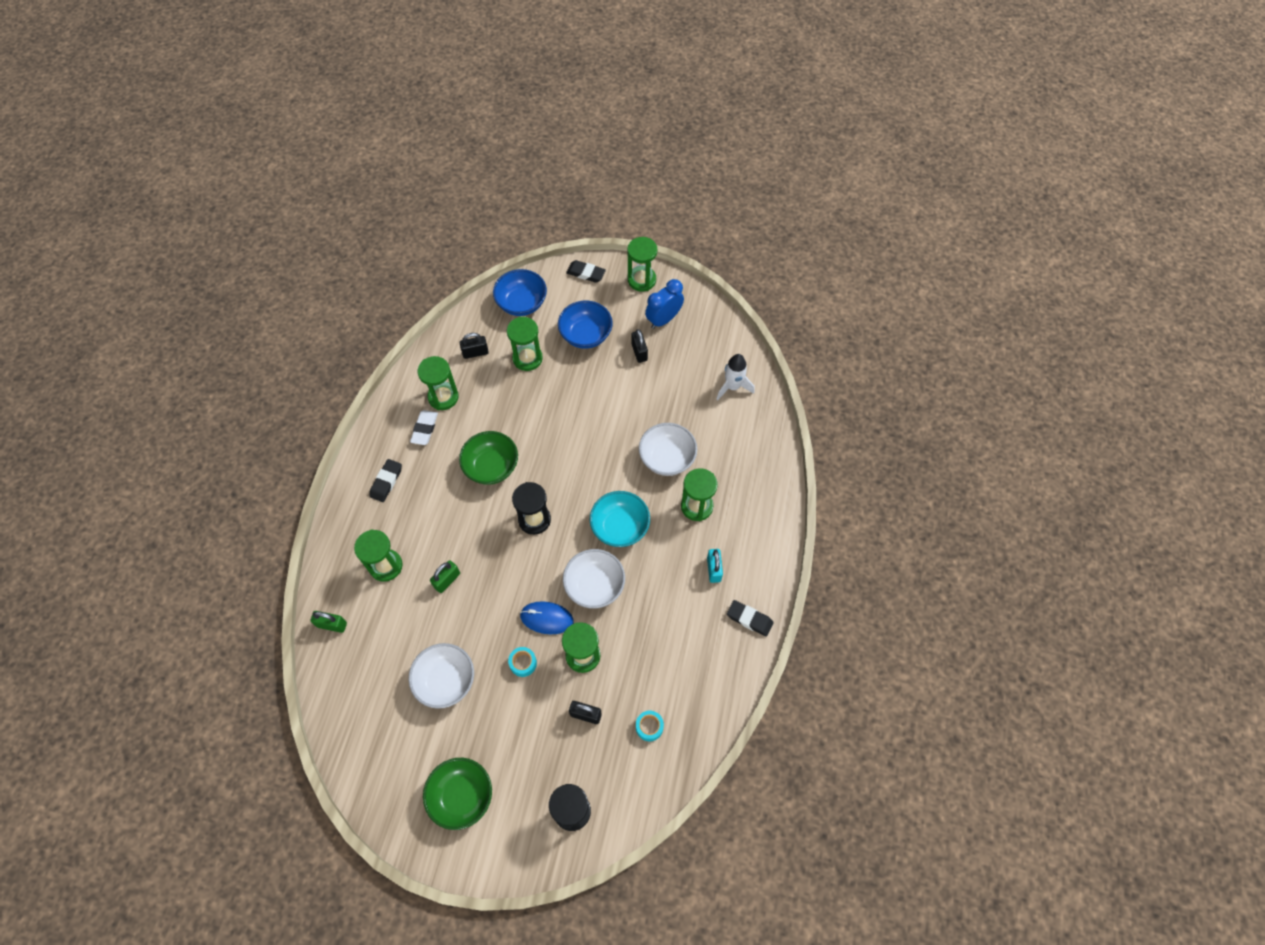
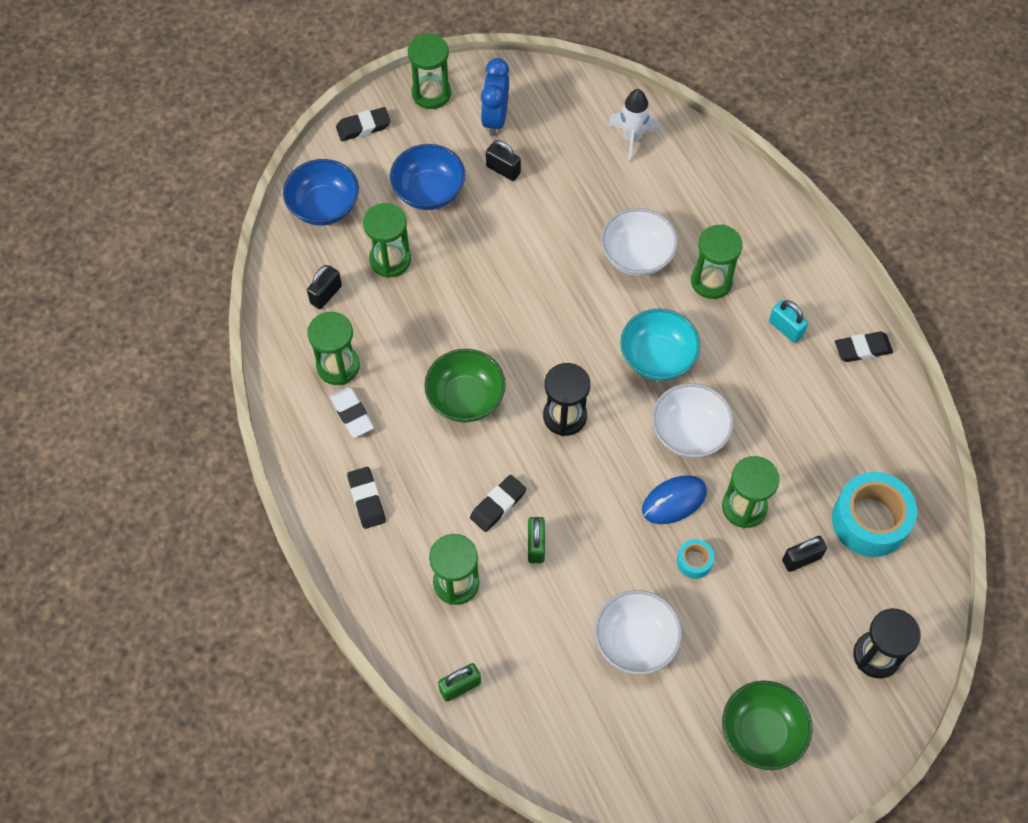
camera: 40 degrees left, 0 degrees up
turquoise tape [636,711,664,741] -> turquoise tape [832,472,917,557], size x2.16
none -> black eraser [470,475,526,532]

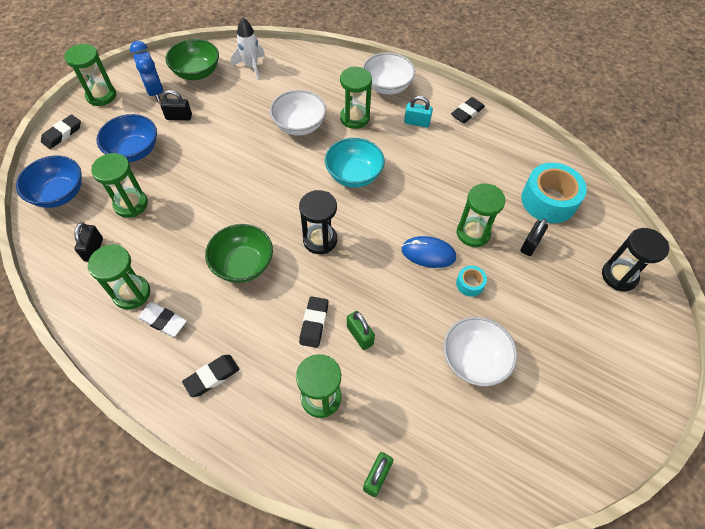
camera: 35 degrees left, 5 degrees down
black eraser [347,467,386,529] -> black eraser turned 75 degrees counterclockwise [182,355,240,397]
blue mouse [642,475,707,524] -> blue mouse turned 75 degrees clockwise [402,236,456,268]
white bowl [652,383,734,458] -> white bowl moved to [363,52,415,95]
green bowl [722,681,812,770] -> green bowl moved to [165,39,219,80]

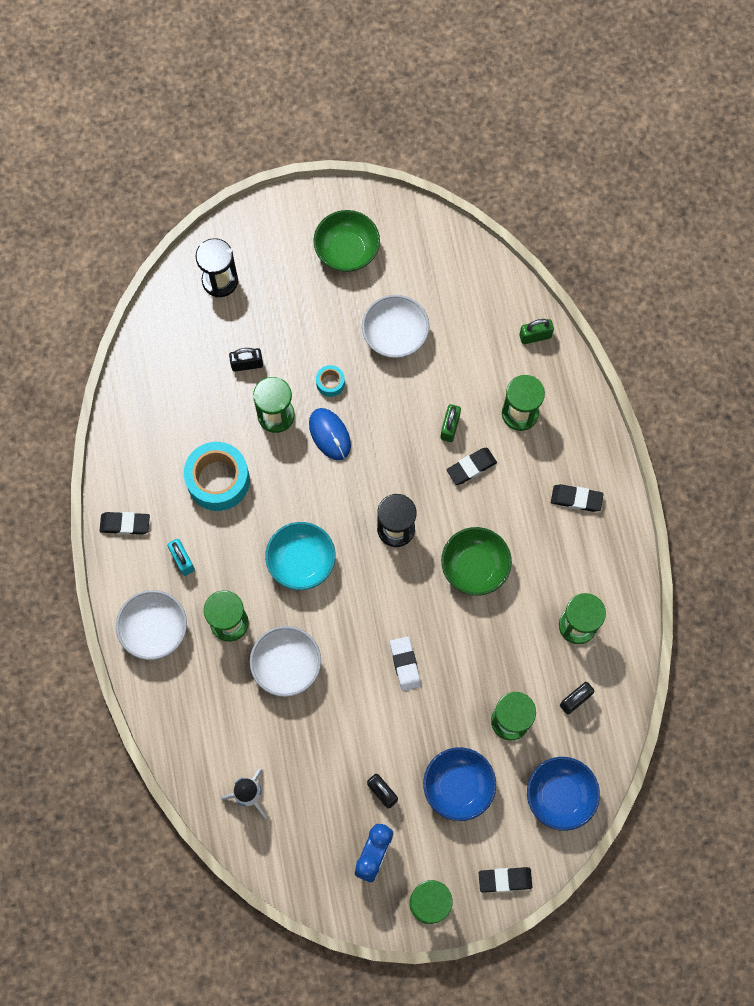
camera: 130 degrees left, 15 degrees up
white eraser [137,302,186,337] -> white eraser moved to [390,636,421,691]
green bowl [165,39,219,80] -> green bowl moved to [313,210,380,272]
turquoise tape [521,163,587,223] -> turquoise tape moved to [184,442,250,511]

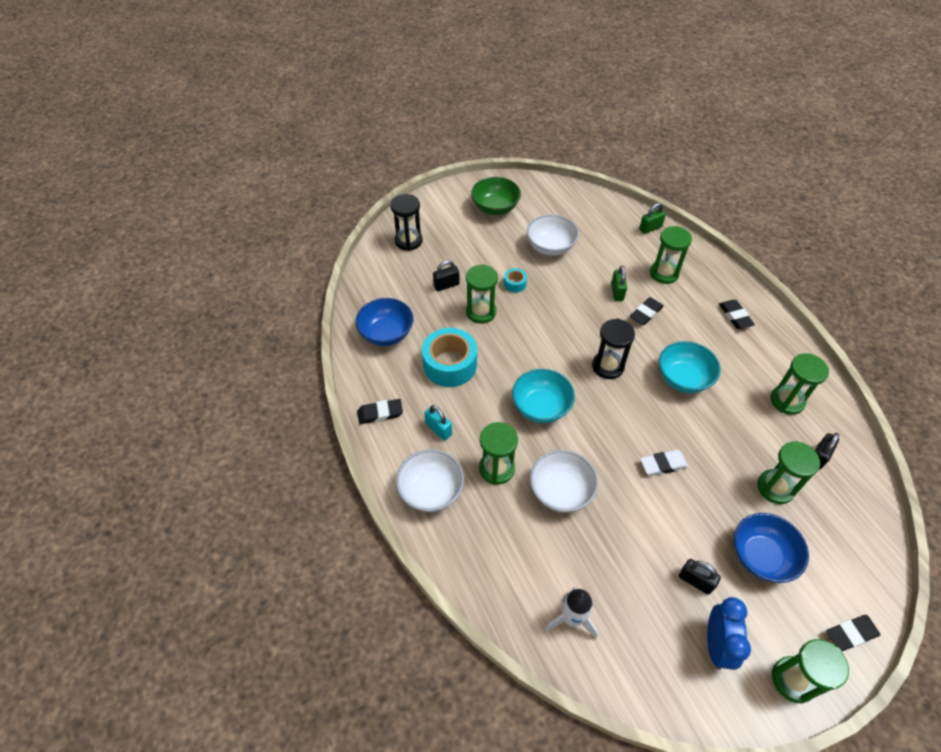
camera: 15 degrees left, 20 degrees down
blue mouse [309,408,351,460] -> none
white eraser [390,636,421,691] -> white eraser turned 75 degrees counterclockwise [640,450,689,476]
green bowl [441,527,512,596] -> turquoise bowl [659,341,721,393]
blue bowl [527,757,600,831] -> blue bowl moved to [355,298,413,346]
black eraser [551,484,604,512] -> black eraser turned 75 degrees clockwise [719,300,755,329]

